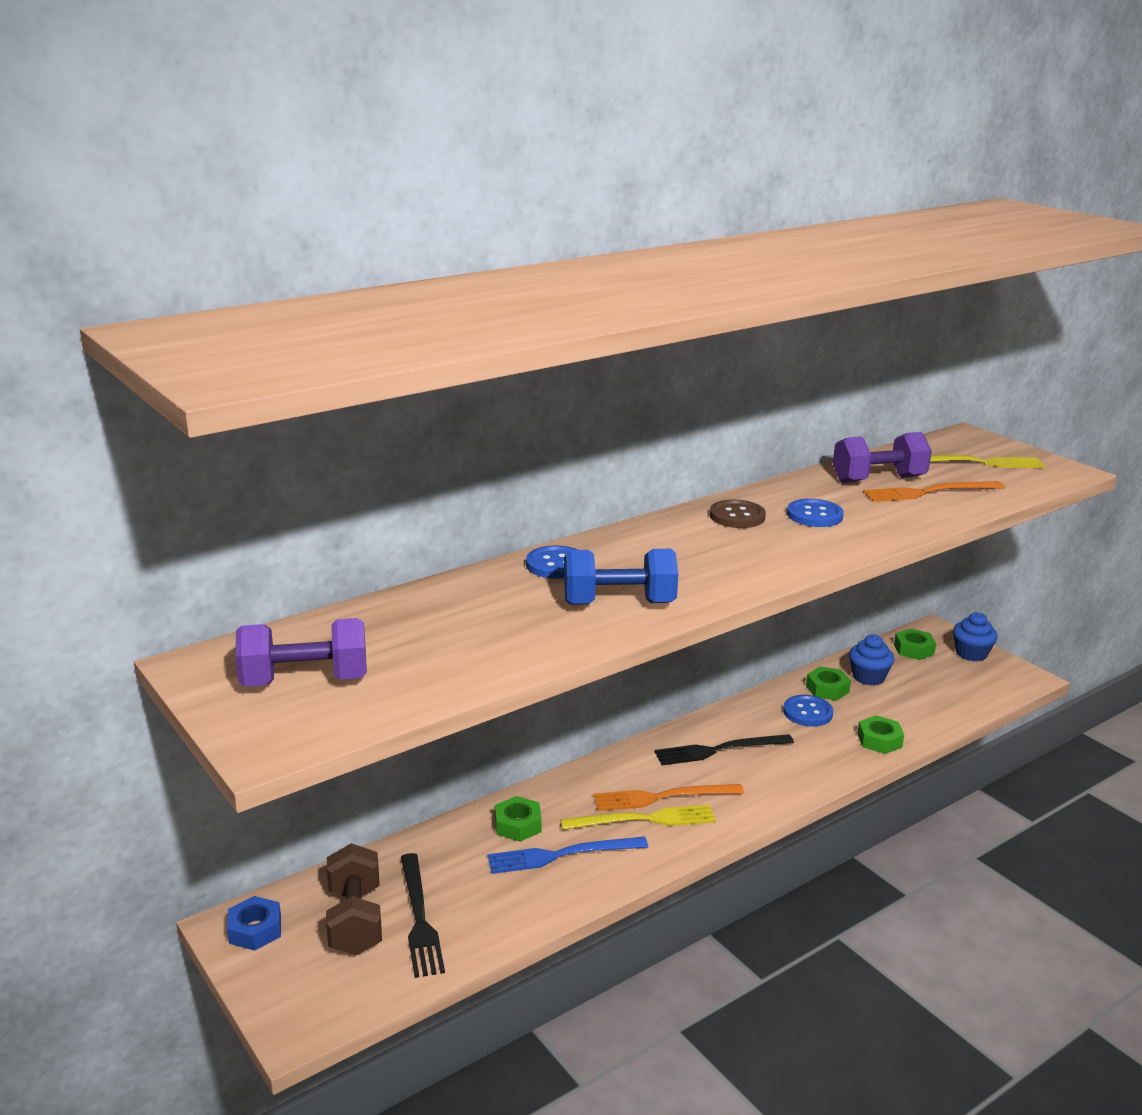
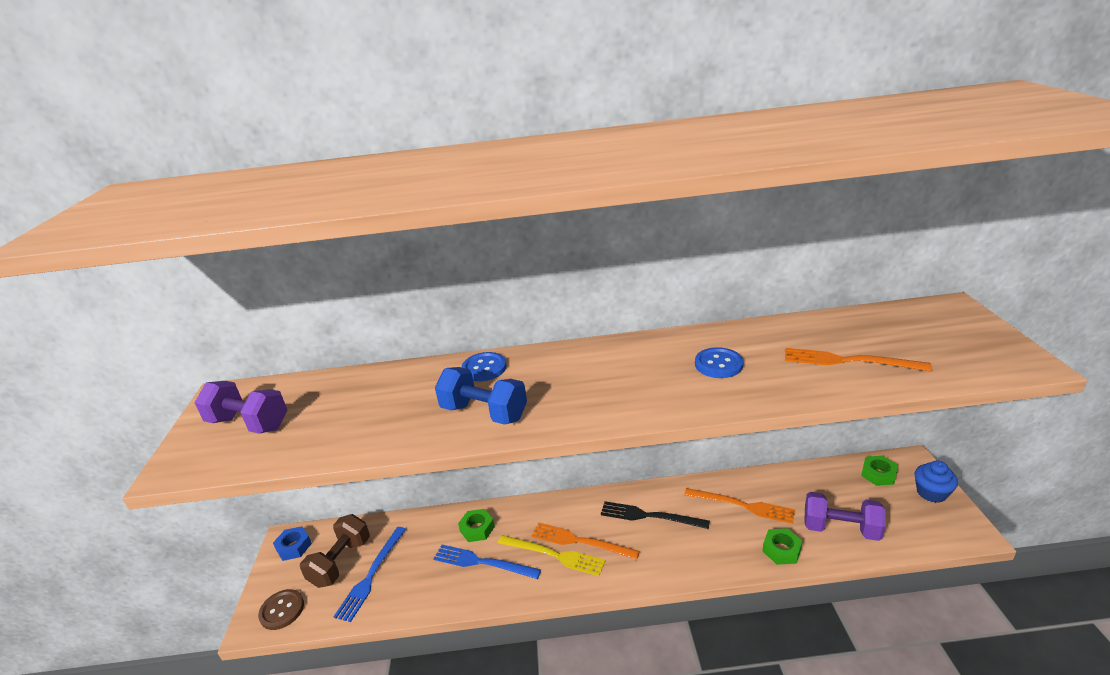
camera: 35 degrees right, 5 degrees up
black fork [401,853,445,978] -> blue fork [333,527,406,622]
brown button [710,500,766,528] -> brown button moved to [258,589,304,630]
blue button [783,695,833,727] -> orange fork [684,488,795,524]
green nut [806,667,851,701] -> none
purple dumbbell [833,432,932,483] -> purple dumbbell moved to [804,492,886,541]
blue cupcake [849,634,895,685] -> none
yellow fork [930,455,1045,468] -> none

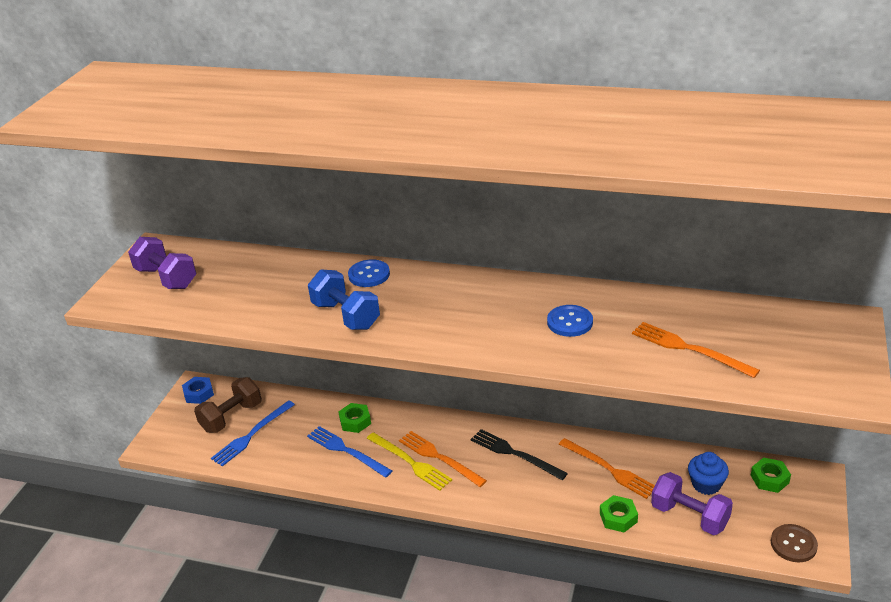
camera: 20 degrees right, 5 degrees up
brown button [258,589,304,630] -> brown button moved to [771,524,818,562]
blue cupcake [914,460,958,503] -> blue cupcake moved to [688,452,729,495]

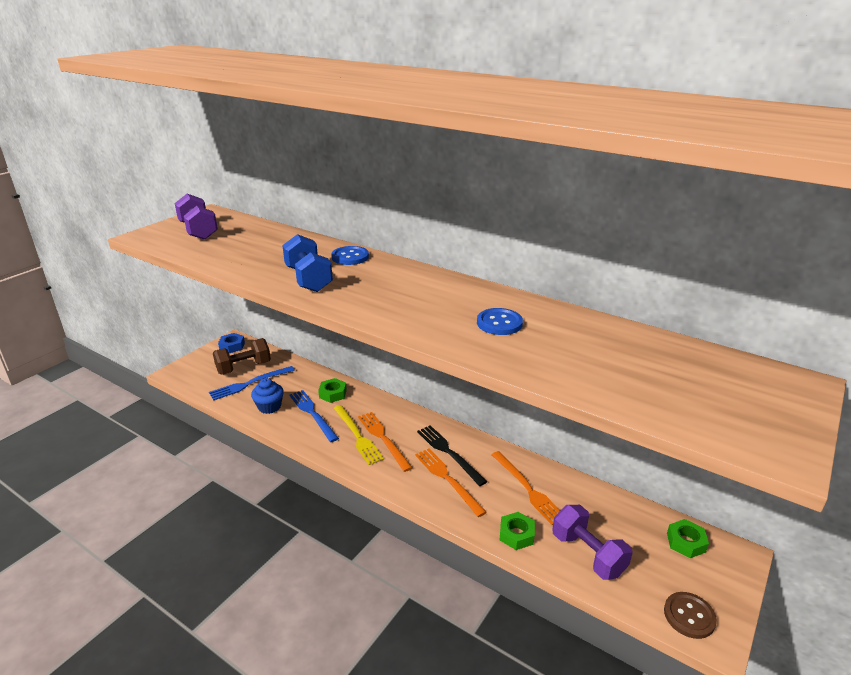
camera: 15 degrees right, 5 degrees down
orange fork [632,322,760,378] -> orange fork moved to [415,448,487,517]
blue cupcake [688,452,729,495] -> blue cupcake moved to [251,378,284,414]

